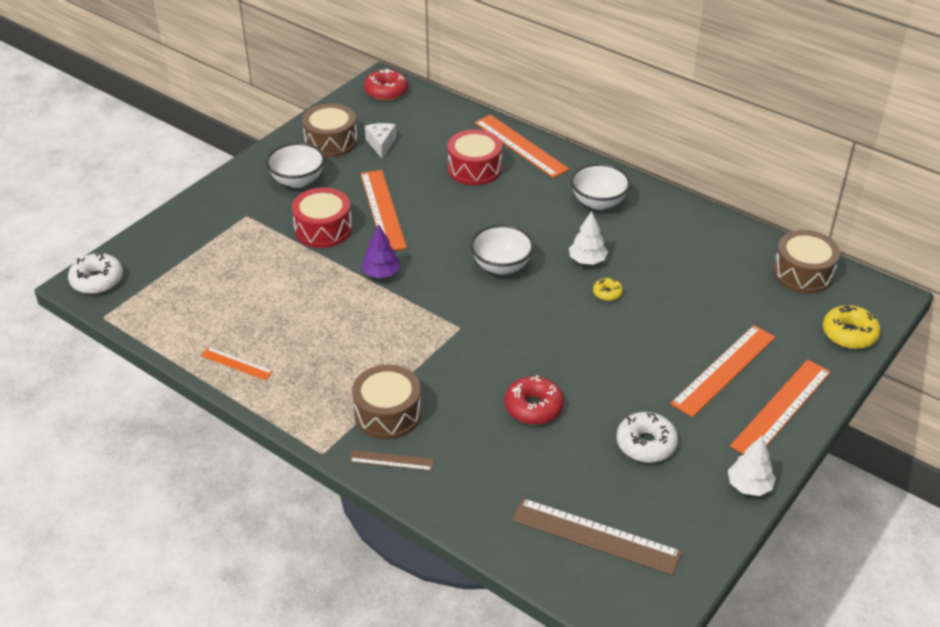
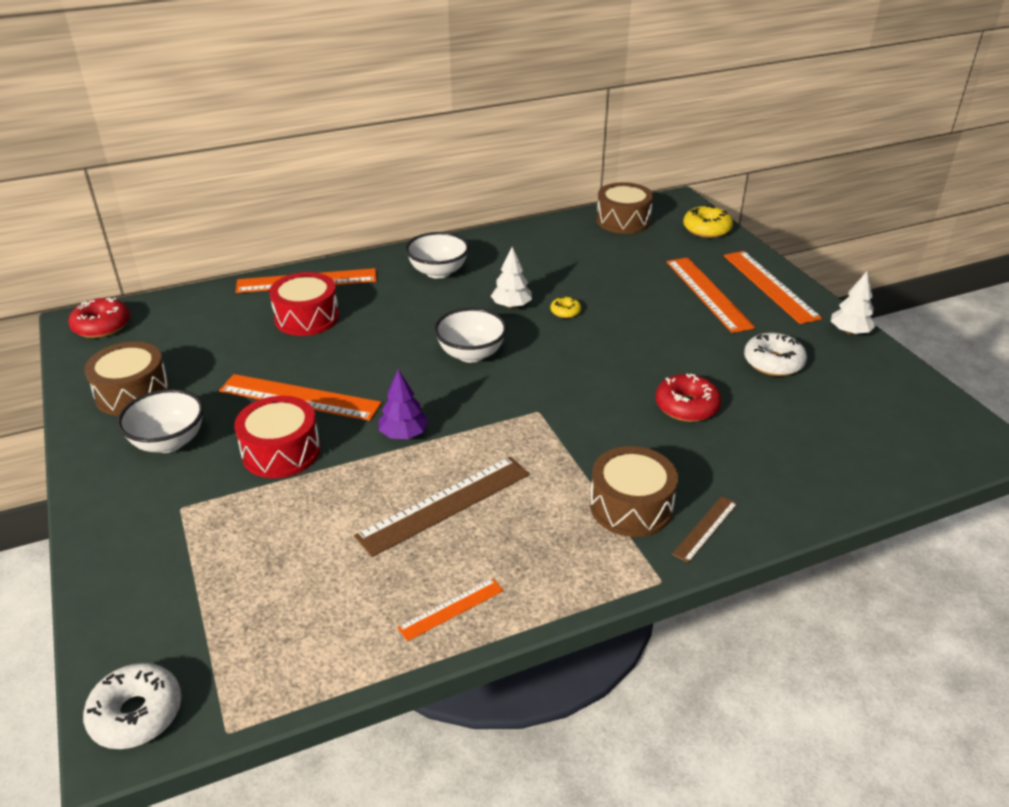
camera: 60 degrees left, 5 degrees down
white cheese [365,123,396,159] -> none
brown ruler [512,498,682,575] -> brown ruler moved to [354,457,530,557]

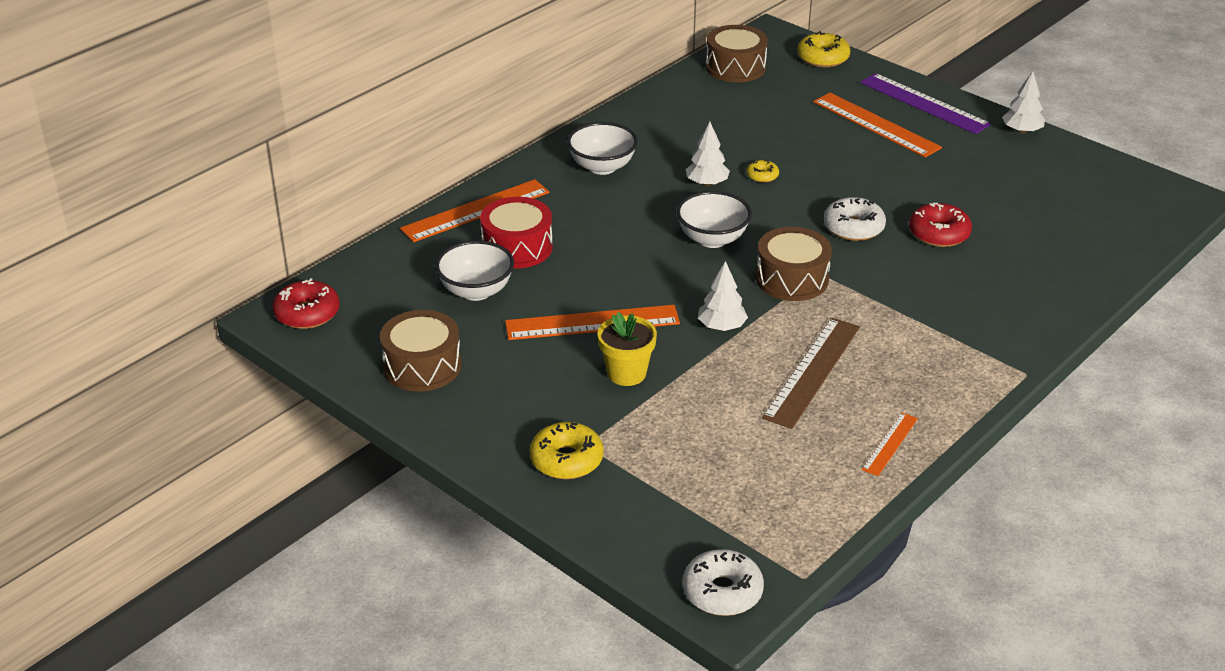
camera: 25 degrees left, 0 degrees up
white bowl [117,389,204,453] -> white bowl moved to [435,240,514,301]
red drum [234,396,320,478] -> yellow flower pot [598,312,657,386]
purple tree [379,369,429,439] -> white tree [698,261,748,331]
brown drum [590,446,678,537] -> brown drum moved to [756,227,832,301]
brown ruler [672,496,738,563] -> none
orange ruler [724,251,822,324] -> purple ruler [860,73,991,134]
white donut [744,333,807,376] -> white donut moved to [824,197,886,241]
none -> yellow donut [530,422,604,479]

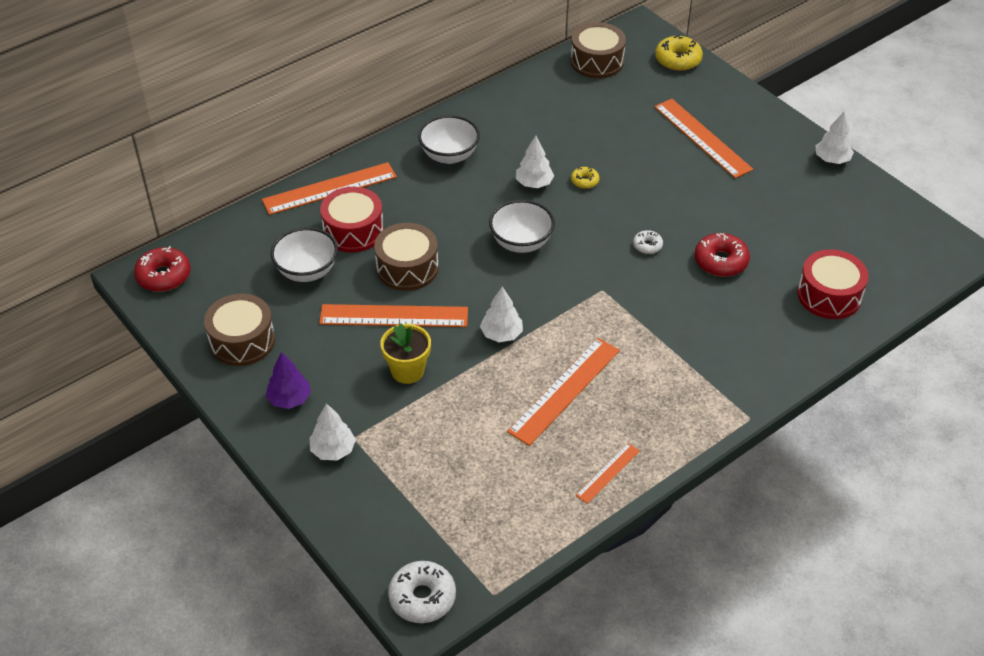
camera: 10 degrees right, 10 degrees up
yellow donut [530,422,604,479] -> white tree [310,403,356,460]
brown drum [756,227,832,301] -> brown drum moved to [374,223,439,291]
brown ruler [762,318,860,429] -> orange ruler [507,338,620,446]
white donut [824,197,886,241] -> white donut [633,230,663,254], size x0.55
purple ruler [860,73,991,134] -> none
none -> purple tree [266,352,311,409]
none -> red drum [797,249,869,319]

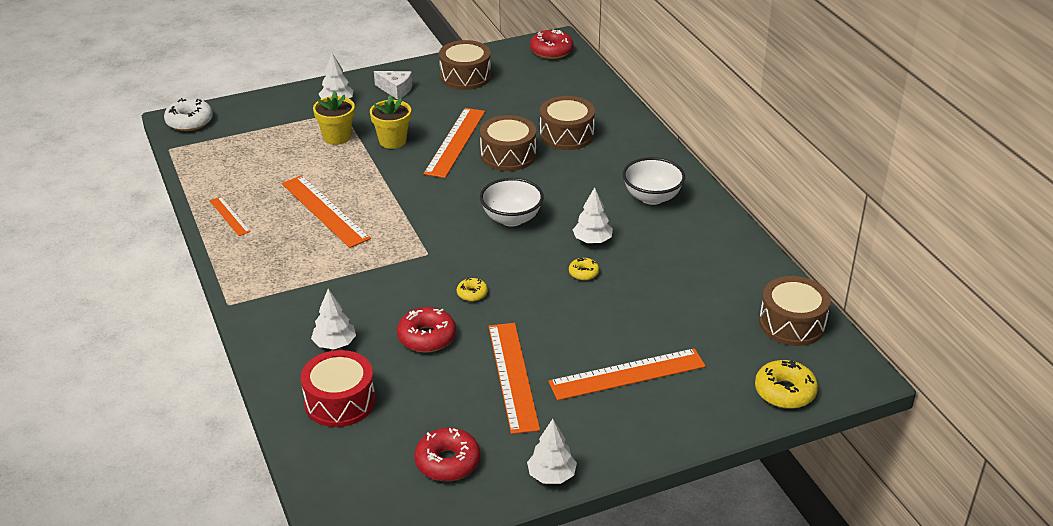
camera: 105 degrees right, 10 degrees down
orange ruler [262,162,397,215] -> orange ruler moved to [488,323,540,434]
purple tree [266,352,311,409] -> white cheese [374,71,412,100]
white bowl [271,227,338,282] -> none
red drum [320,187,384,253] -> brown drum [540,96,595,150]
white tree [480,287,523,342] -> white tree moved to [311,289,356,349]
white donut [633,230,663,254] -> yellow donut [457,277,488,301]
none -> yellow flower pot [313,91,355,145]
none -> red donut [415,428,480,481]

